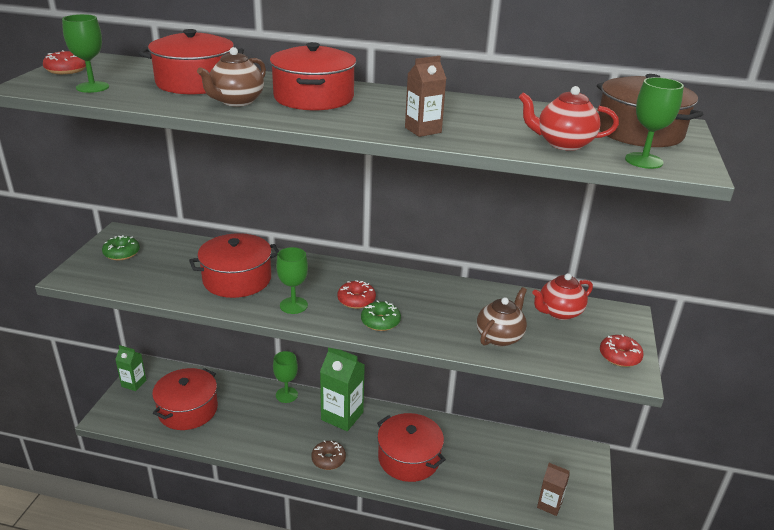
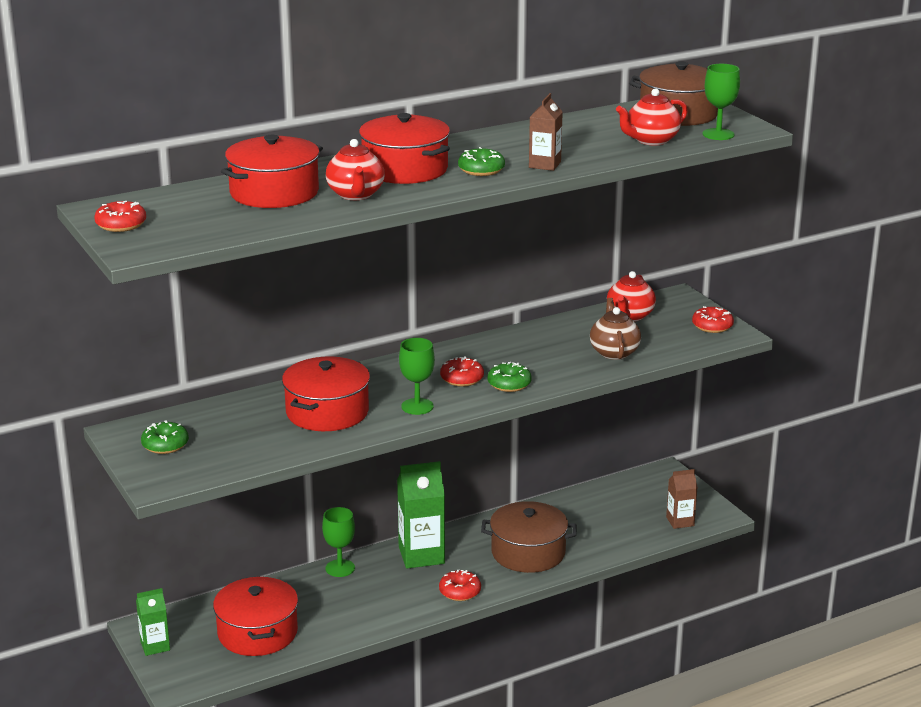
camera: 40 degrees left, 5 degrees down
green goblet [62,14,109,93] -> none
brown teapot [197,47,266,107] -> red teapot [326,139,385,200]
brown donut [311,441,346,470] -> red donut [439,569,481,601]
red pot [377,413,446,482] -> brown pot [481,501,577,573]
none -> green donut [458,147,505,176]

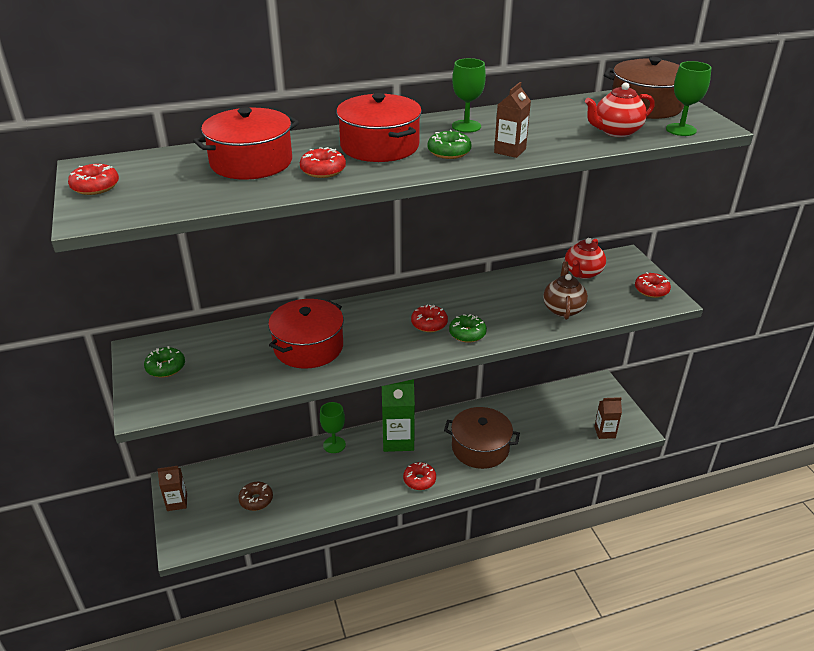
camera: 10 degrees right, 10 degrees up
green carton [136,588,170,656] -> brown carton [157,466,187,511]
red pot [213,576,298,656] -> brown donut [238,482,273,511]
red teapot [326,139,385,200] -> red donut [300,147,346,178]
green goblet [399,338,435,415] -> green goblet moved to [452,58,486,133]

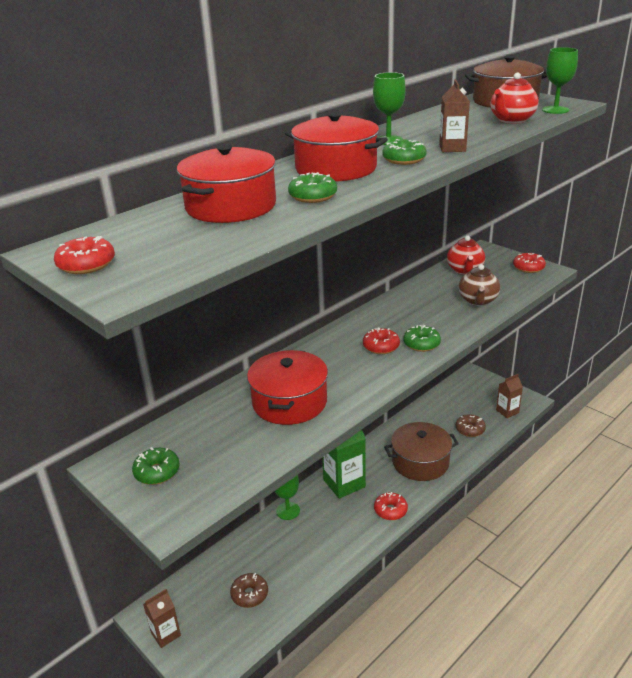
camera: 25 degrees left, 5 degrees down
red donut [300,147,346,178] -> green donut [288,172,337,203]
brown teapot [543,261,588,320] -> brown teapot turned 150 degrees counterclockwise [458,264,500,306]
none -> brown donut [456,414,486,437]

